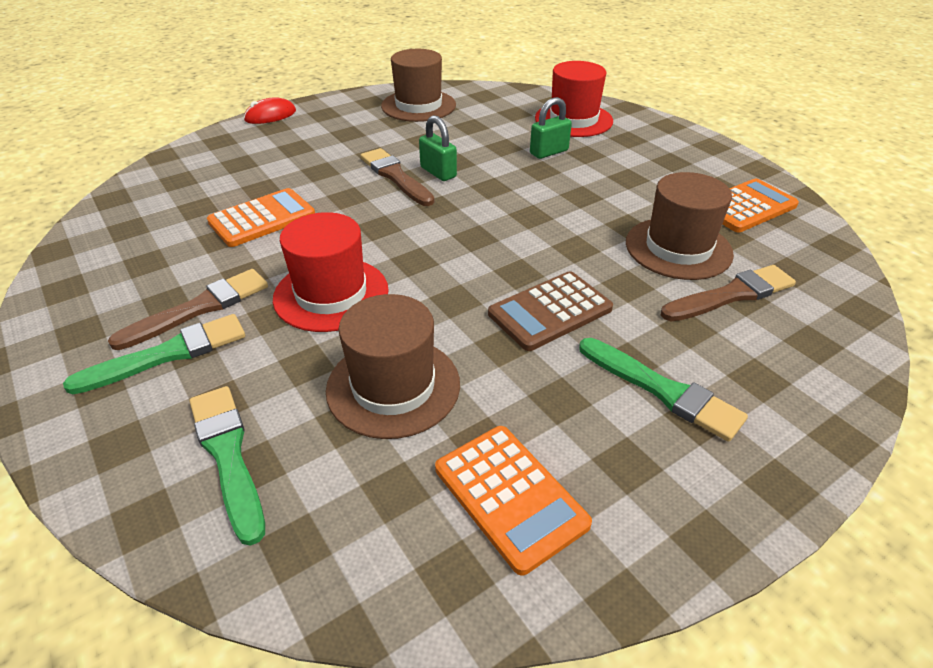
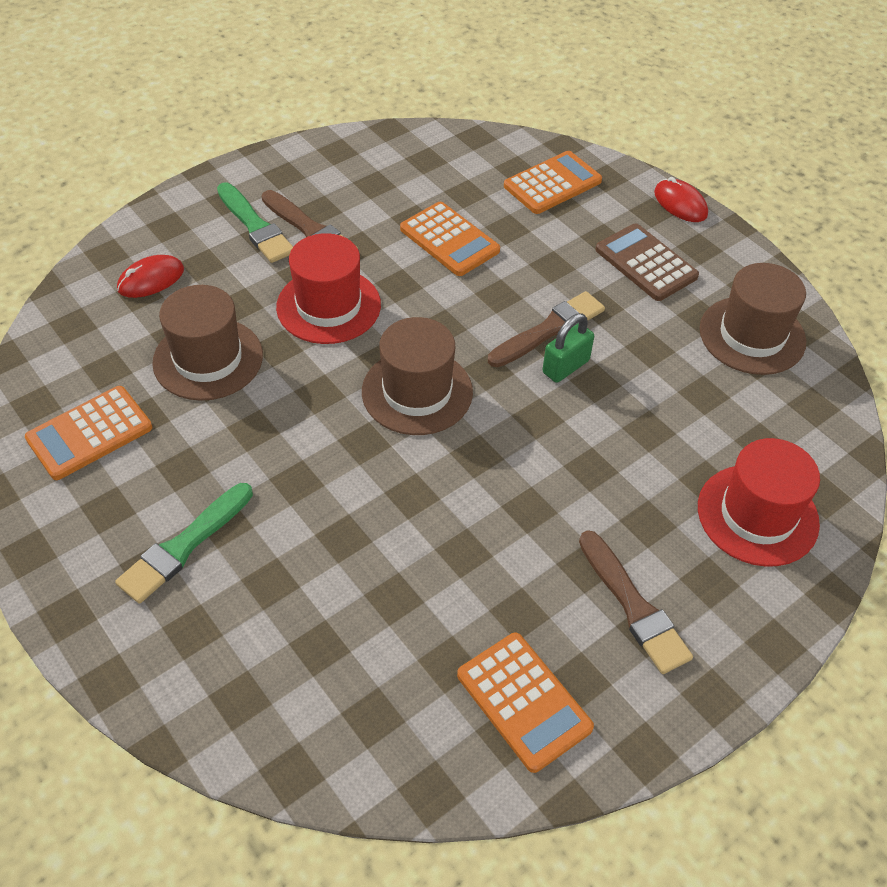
camera: 85 degrees right, 10 degrees up
green brush [190,386,265,546] -> red mouse [117,255,184,298]
brown calculator [488,271,613,351] -> brown calculator moved to [595,224,699,301]
green padlock [530,97,572,159] -> none
brown hat [626,172,734,280] -> brown hat moved to [362,317,473,435]
brown brush [661,265,796,321] -> brown brush moved to [579,530,693,674]
none -> orange calculator [504,151,602,214]

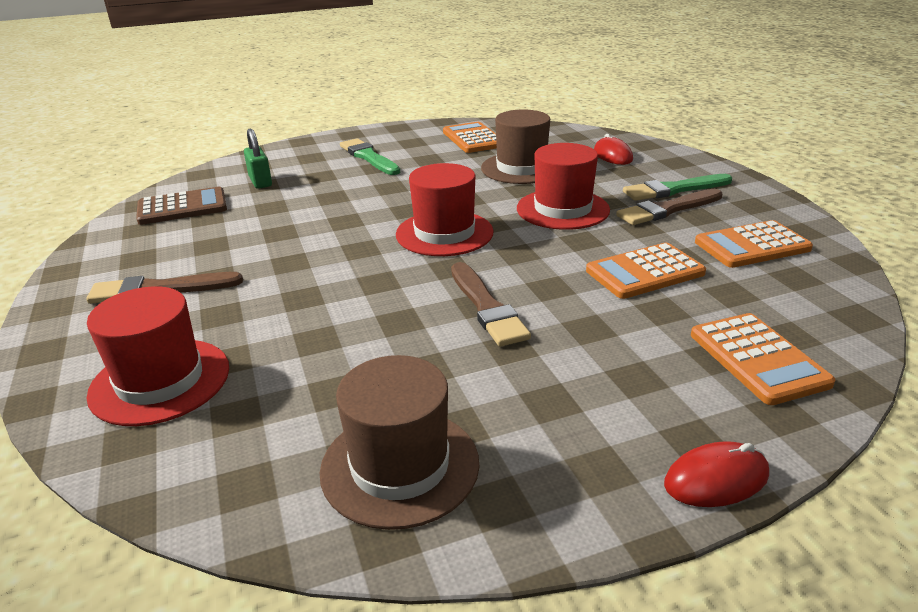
camera: 110 degrees right, 20 degrees down
brown hat [362,317,473,435] -> red hat [396,163,493,256]
orange calculator [457,633,594,773] -> orange calculator moved to [695,220,813,268]
green padlock [542,314,594,383] -> green padlock moved to [244,128,272,189]
brown calculator [595,224,699,301] -> brown calculator moved to [136,187,227,225]

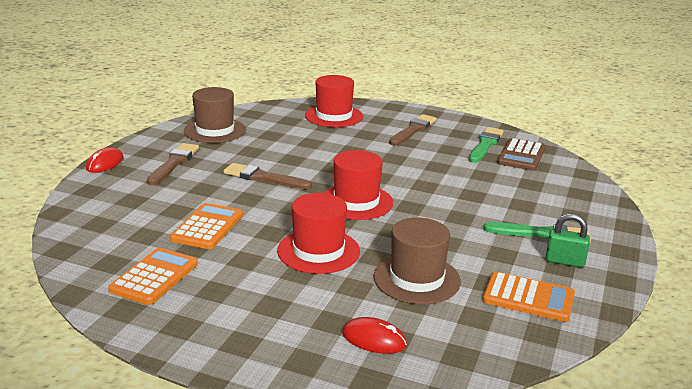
camera: 130 degrees right, 5 degrees down
green padlock [244,128,272,189] -> green padlock moved to [545,213,590,268]
brown brush [616,189,722,225] -> brown brush moved to [147,143,199,185]
green brush [623,174,732,201] -> green brush moved to [469,127,504,163]
orange calculator [691,313,835,405] -> none

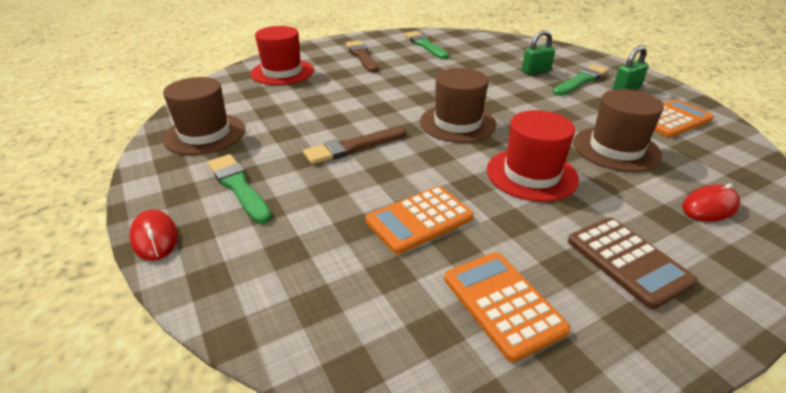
camera: 50 degrees left, 10 degrees up
brown brush [147,143,199,185] -> green brush [207,154,272,224]
orange calculator [170,203,243,249] -> orange calculator turned 90 degrees counterclockwise [366,186,474,254]
red hat [324,150,393,220] -> brown hat [420,68,496,143]
brown calculator [497,138,545,171] -> brown calculator moved to [568,218,698,309]
none -> green padlock [522,30,555,75]

